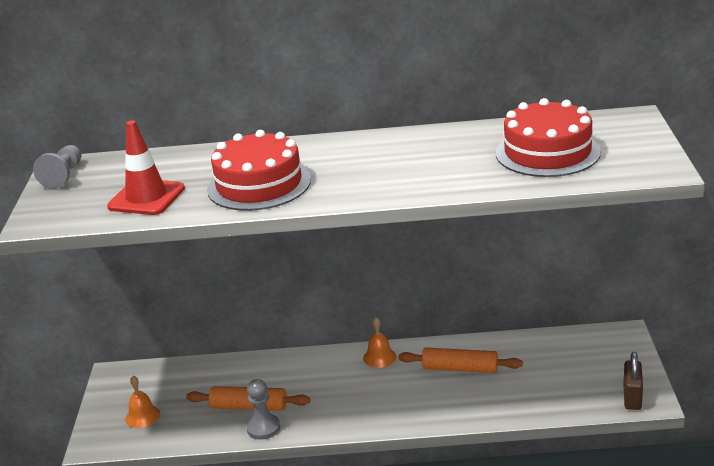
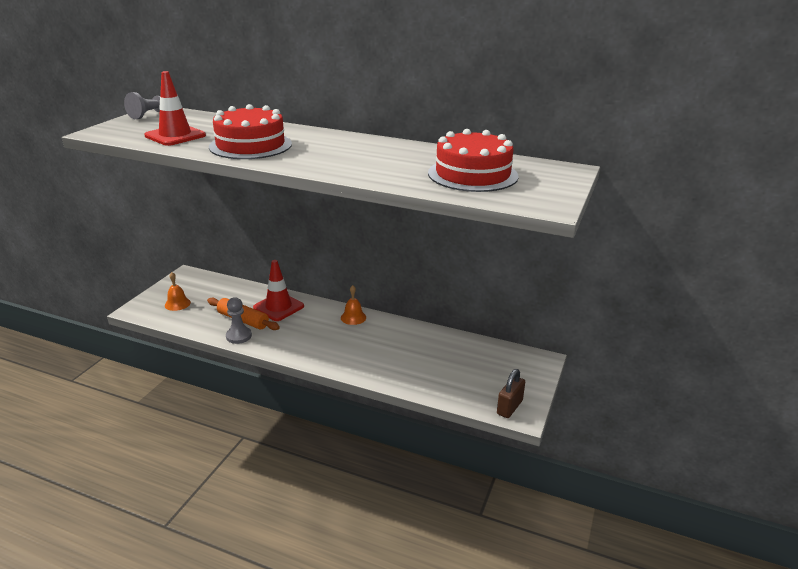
camera: 20 degrees right, 0 degrees up
orange rolling pin [398,347,523,373] -> none
none -> red traffic cone [253,260,304,321]

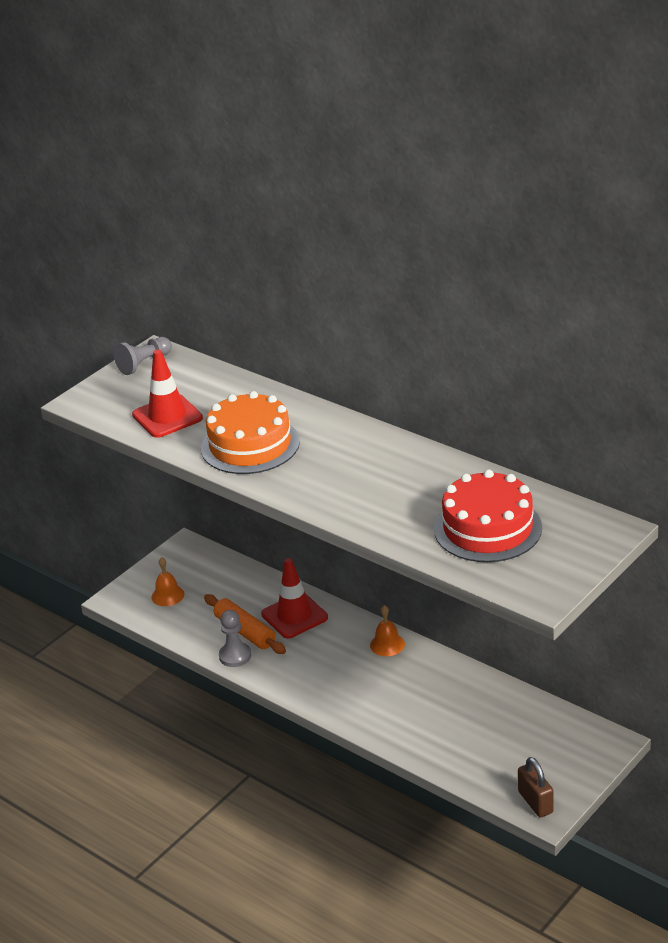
camera: 20 degrees right, 5 degrees up
red cake [209,104,292,159] -> orange cake [201,391,300,474]
brown padlock [497,369,525,418] -> brown padlock turned 75 degrees counterclockwise [518,757,554,818]

